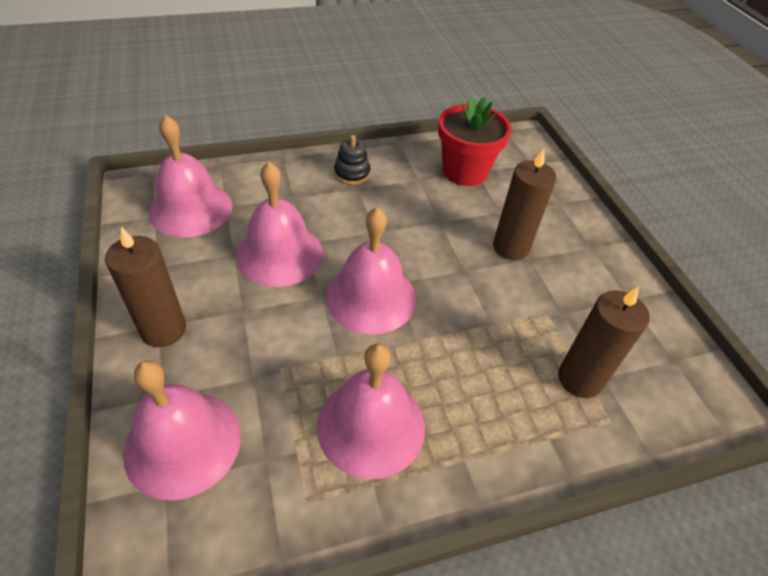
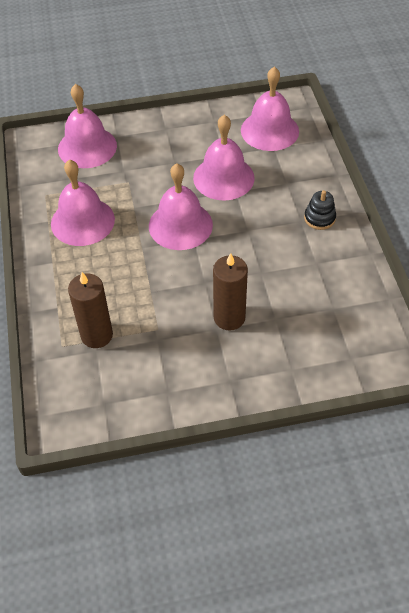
camera: 100 degrees right, 5 degrees up
brown candle [105,227,186,347] -> none
red flower pot [438,96,512,186] -> none

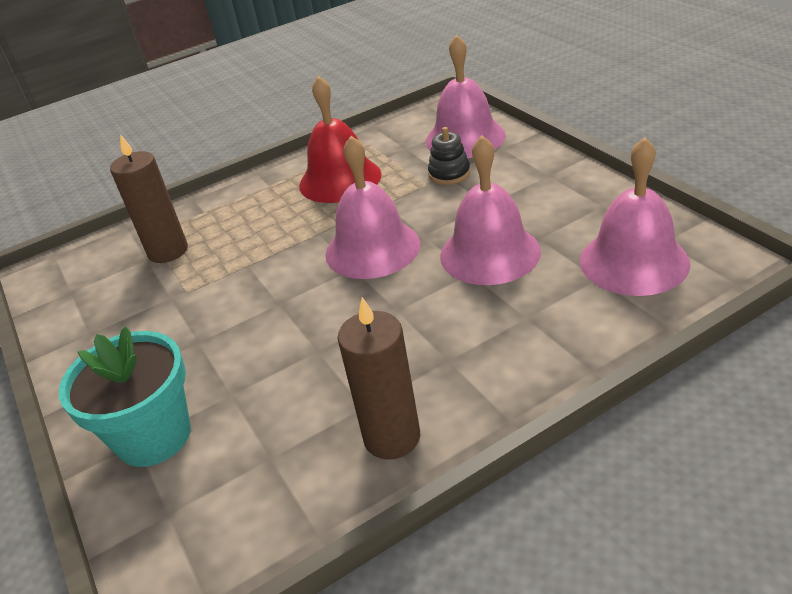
camera: 75 degrees right, 15 degrees down
pink bell [51,159,115,246] -> red bell [299,76,382,203]
brown candle [213,253,248,331] -> brown candle moved to [338,297,420,460]
black stacking toy [304,190,336,230] -> black stacking toy moved to [428,127,470,185]
none -> turquoise flower pot [59,327,191,467]

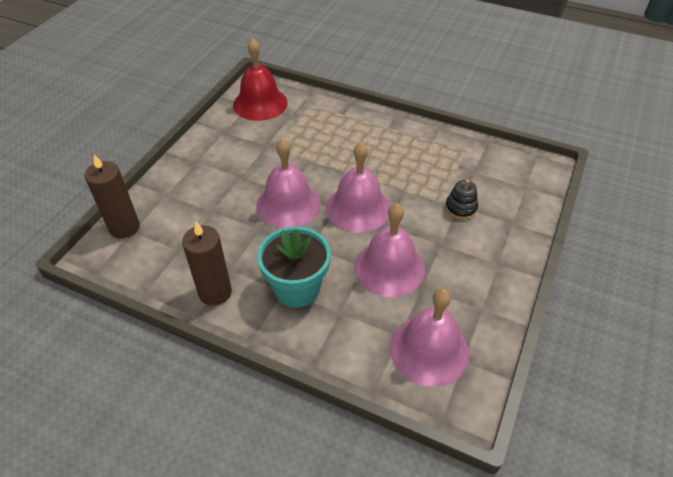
camera: 50 degrees right, 10 degrees up
turquoise flower pot [59,327,191,467] -> turquoise flower pot moved to [257,226,331,308]
brown candle [110,134,188,263] -> brown candle moved to [85,155,140,238]
red bell [299,76,382,203] -> red bell moved to [233,38,288,121]
pink bell [426,34,506,158] -> pink bell moved to [256,138,321,228]

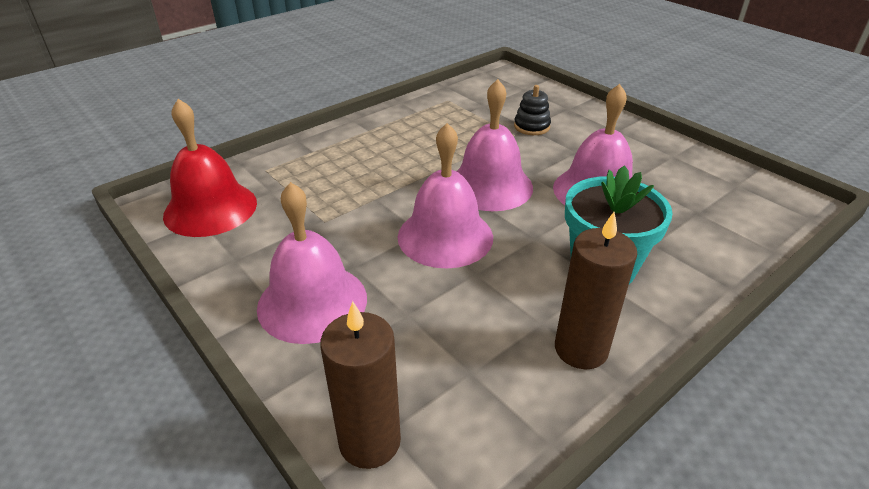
camera: 65 degrees left, 10 degrees down
pink bell [390,289,469,387] -> pink bell moved to [257,182,367,344]

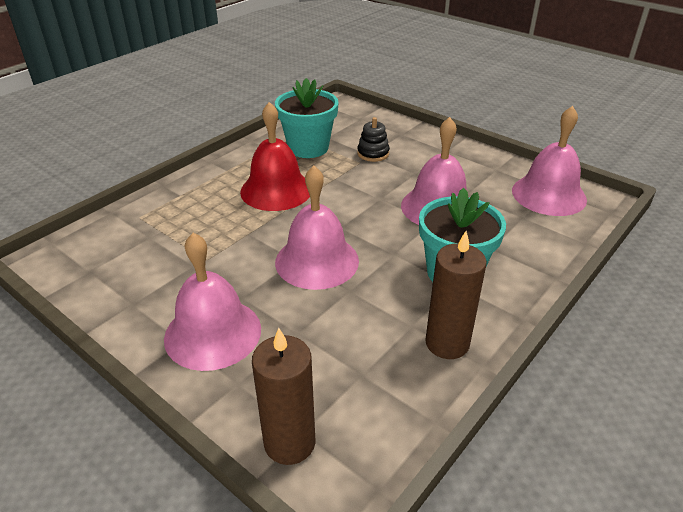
camera: 10 degrees left, 0 degrees up
red bell [163,99,257,237] -> red bell moved to [240,102,310,211]
pink bell [457,79,533,211] -> pink bell moved to [512,106,587,216]
none -> turquoise flower pot [275,78,339,158]

